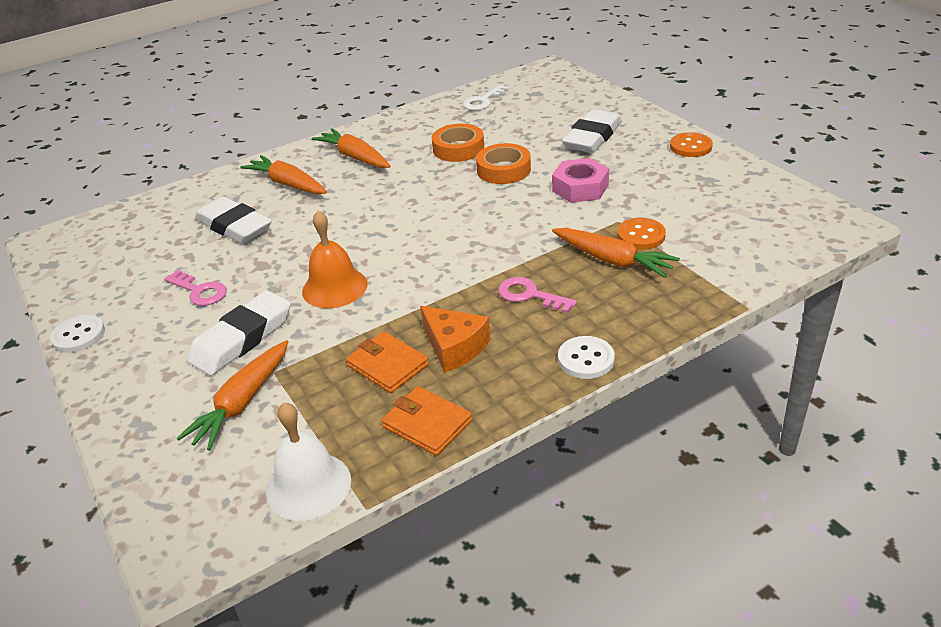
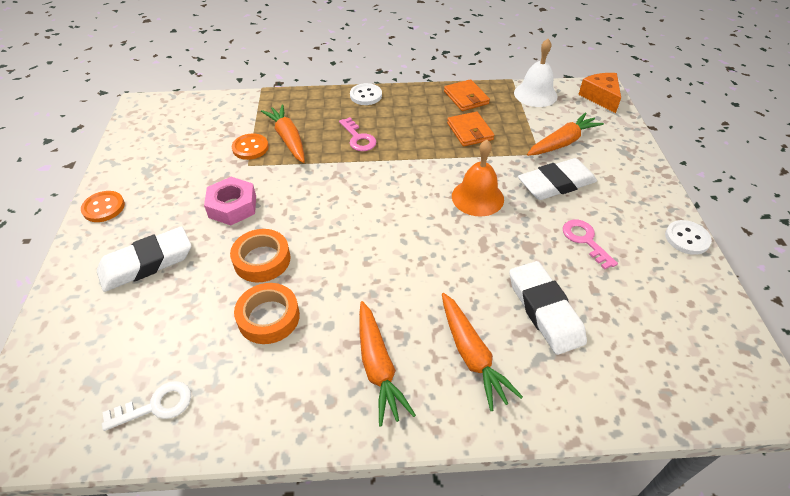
camera: 155 degrees left, 10 degrees up
orange cheese [420,306,490,372] -> orange cheese moved to [578,73,621,113]

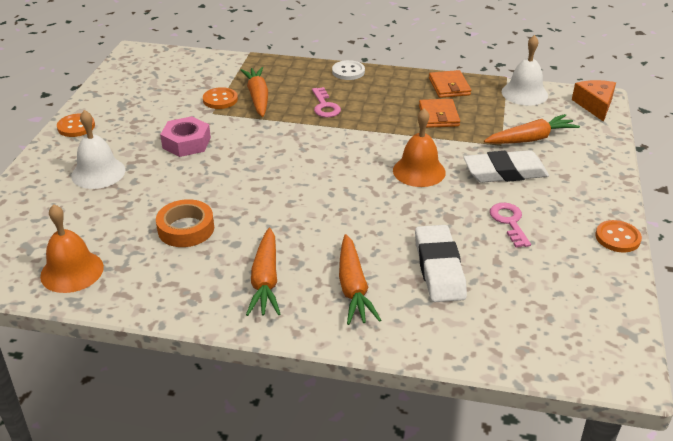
camera: 15 degrees right, 10 degrees down
white eraser [97,226,191,292] -> white bell [71,110,125,189]
white key [102,381,191,431] -> orange bell [40,204,104,293]
orange tape [230,229,290,282] -> none
white button [665,220,712,255] -> orange button [595,220,642,252]

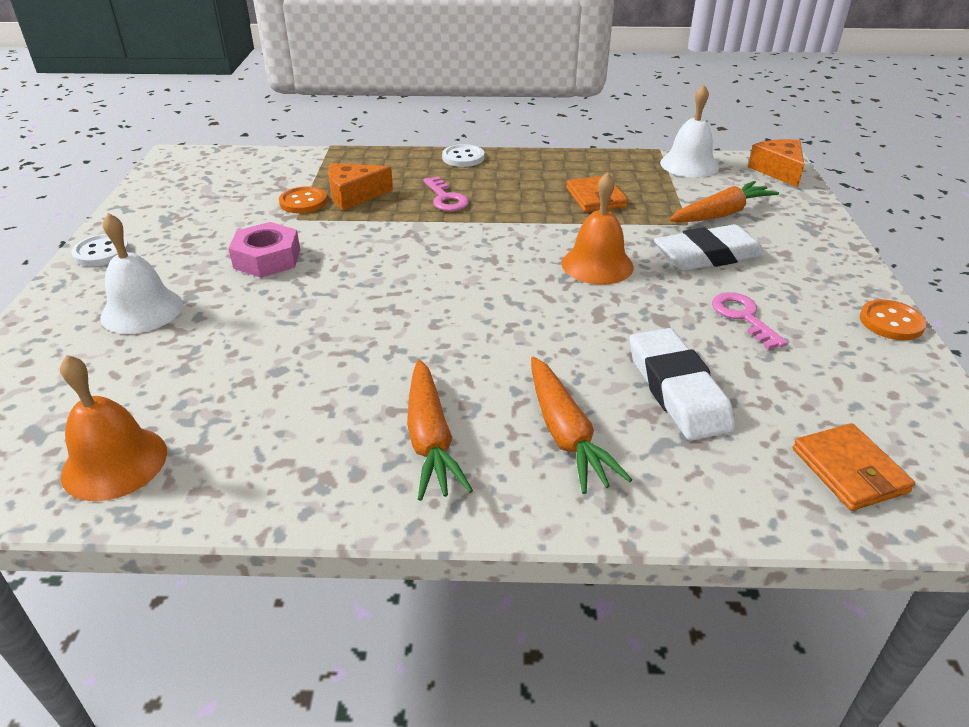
camera: 10 degrees left, 0 degrees up
orange button [57,113,95,137] -> white button [71,234,130,266]
orange tape [156,199,214,247] -> none
orange carrot [240,67,268,117] -> orange cheese [328,163,393,210]
orange wallet [429,70,471,98] -> orange wallet moved to [793,423,915,511]

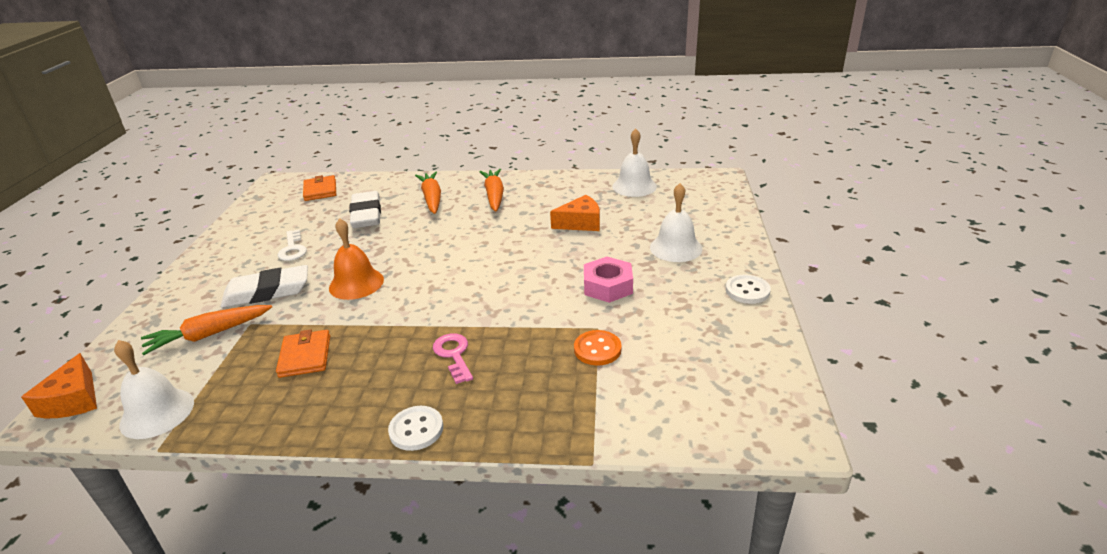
camera: 175 degrees left, 5 degrees down
orange bell [60,355,167,501] -> white bell [612,129,657,197]
orange cheese [328,163,393,210] -> orange cheese moved to [550,195,600,231]
pink key [712,292,788,349] -> white key [278,229,307,261]
orange button [860,299,927,340] -> none

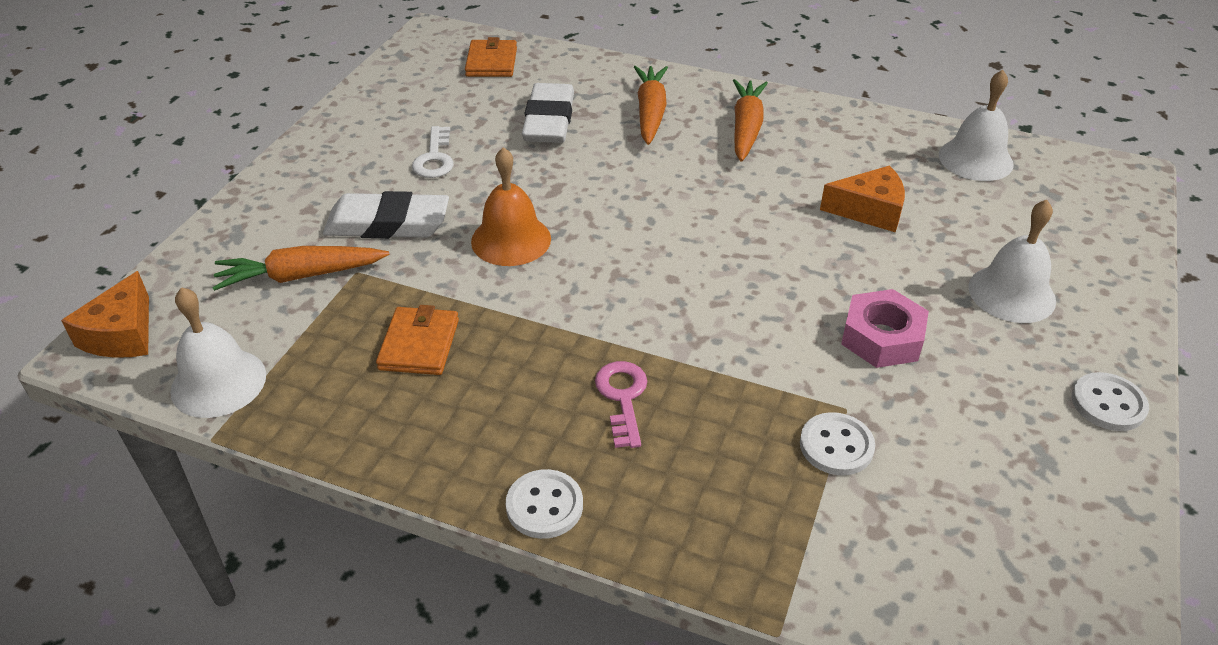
camera: 15 degrees right, 10 degrees up
orange button [574,330,622,366] -> white button [800,412,875,475]

